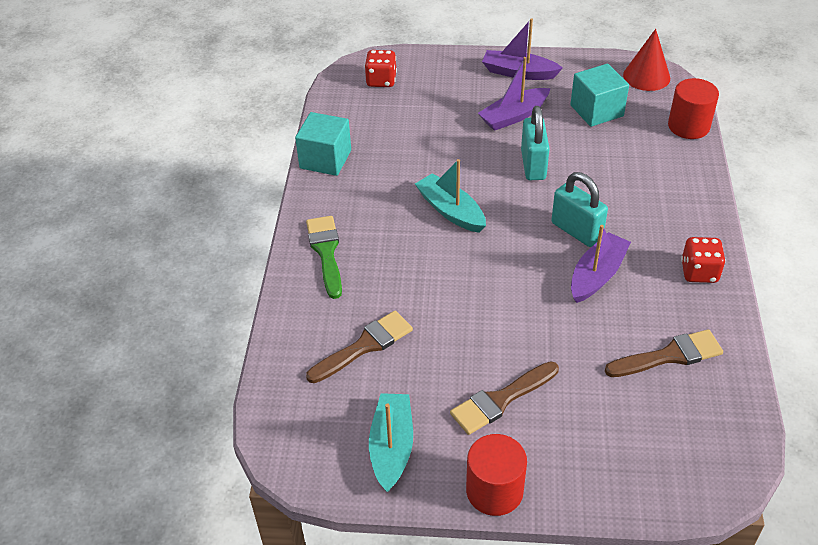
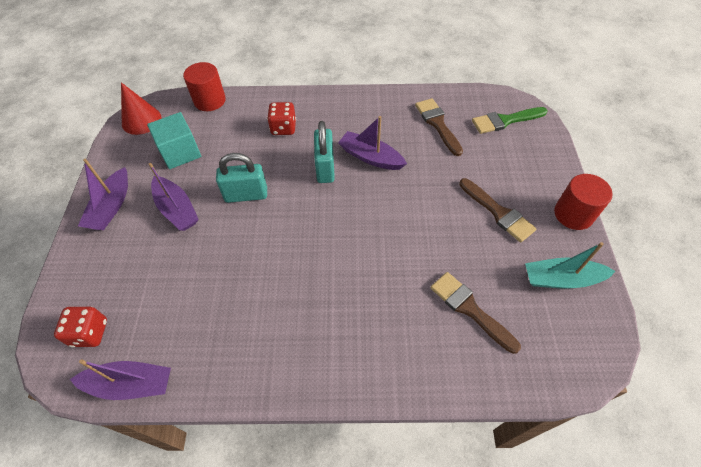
camera: 95 degrees left, 10 degrees up
turquoise cube [295,112,351,176] -> none
green brush [306,216,342,299] -> green brush moved to [472,107,548,134]
turquoise boat [415,159,486,233] -> none
turquoise padlock [551,172,608,247] -> turquoise padlock turned 45 degrees counterclockwise [314,121,335,183]
red dice [681,237,726,283] -> red dice moved to [267,102,296,135]
none -> purple boat [70,359,171,400]

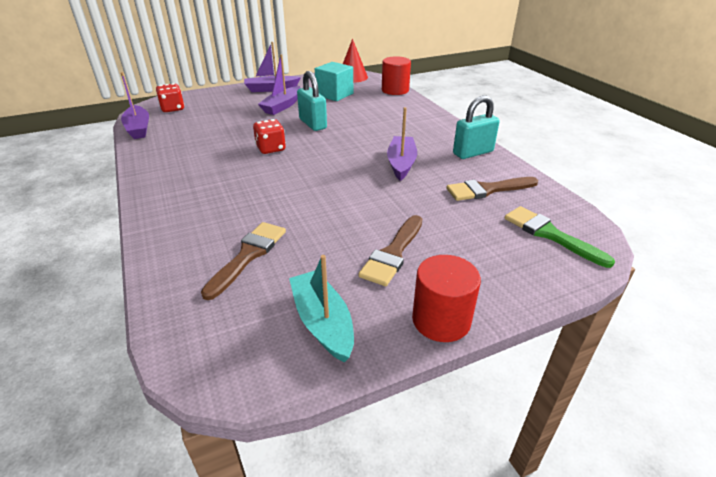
camera: 65 degrees right, 20 degrees down
red dice [267,102,296,135] -> red dice moved to [253,119,286,154]
turquoise padlock [314,121,335,183] -> turquoise padlock moved to [453,95,500,159]
brown brush [415,98,463,156] -> brown brush turned 150 degrees counterclockwise [446,177,538,201]

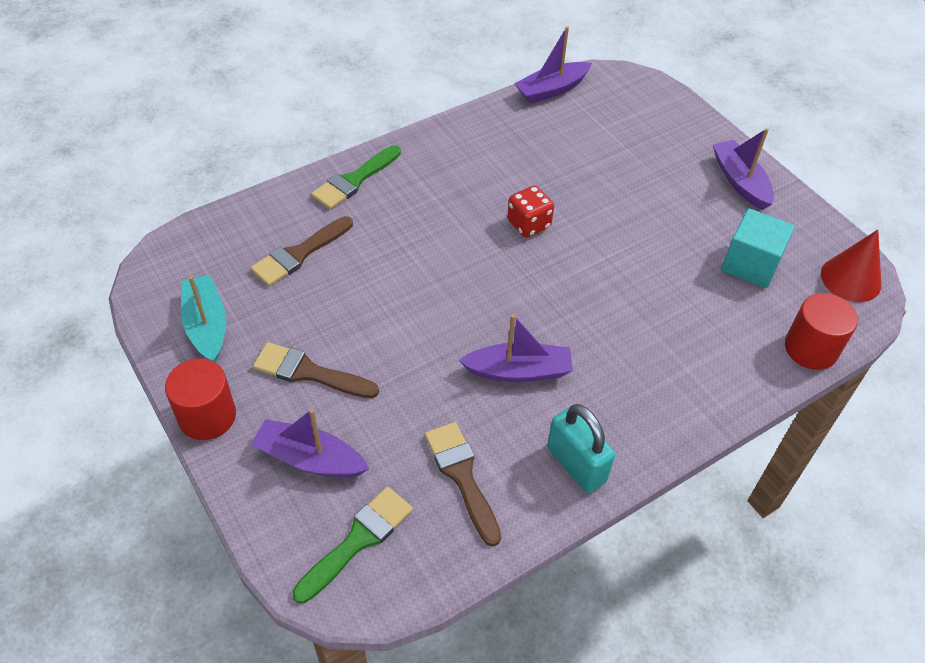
camera: 80 degrees right, 15 degrees up
red dice [156,83,185,112] -> none
brown brush [201,222,286,300] -> brown brush turned 120 degrees clockwise [251,216,353,286]
purple boat [258,54,300,115] -> purple boat moved to [251,409,370,477]
turquoise boat [289,255,354,362] -> turquoise boat turned 75 degrees counterclockwise [181,275,226,362]
turquoise padlock [297,71,327,131] -> none
none -> green brush [311,145,401,210]

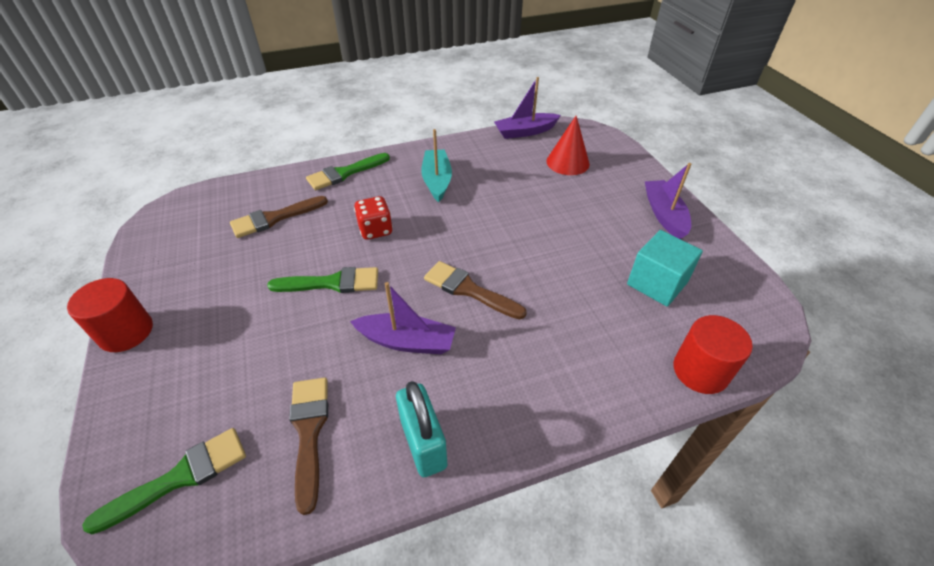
camera: 15 degrees right, 5 degrees down
turquoise boat [181,275,226,362] -> turquoise boat moved to [421,129,452,202]
purple boat [251,409,370,477] -> none
brown brush [253,342,379,398] -> brown brush moved to [424,261,527,319]
red dice [507,186,554,237] -> red dice moved to [354,196,393,240]
red cone [821,230,881,302] -> red cone moved to [546,115,590,175]
none -> green brush [267,267,378,293]

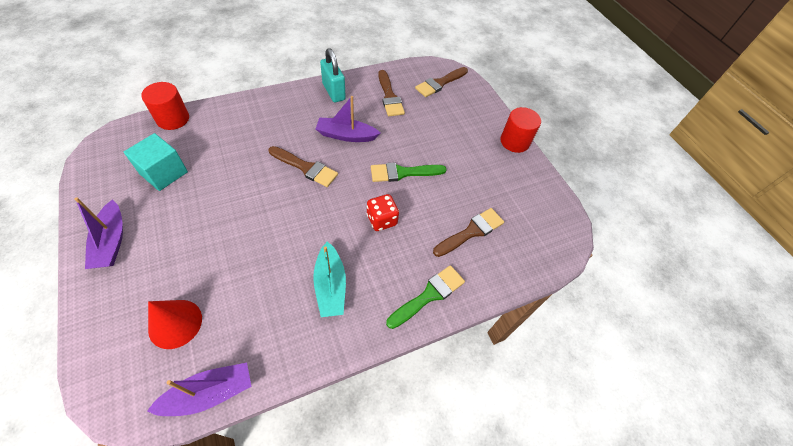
camera: 170 degrees right, 10 degrees up
green brush [82,428,246,534] -> brown brush [415,67,468,97]

